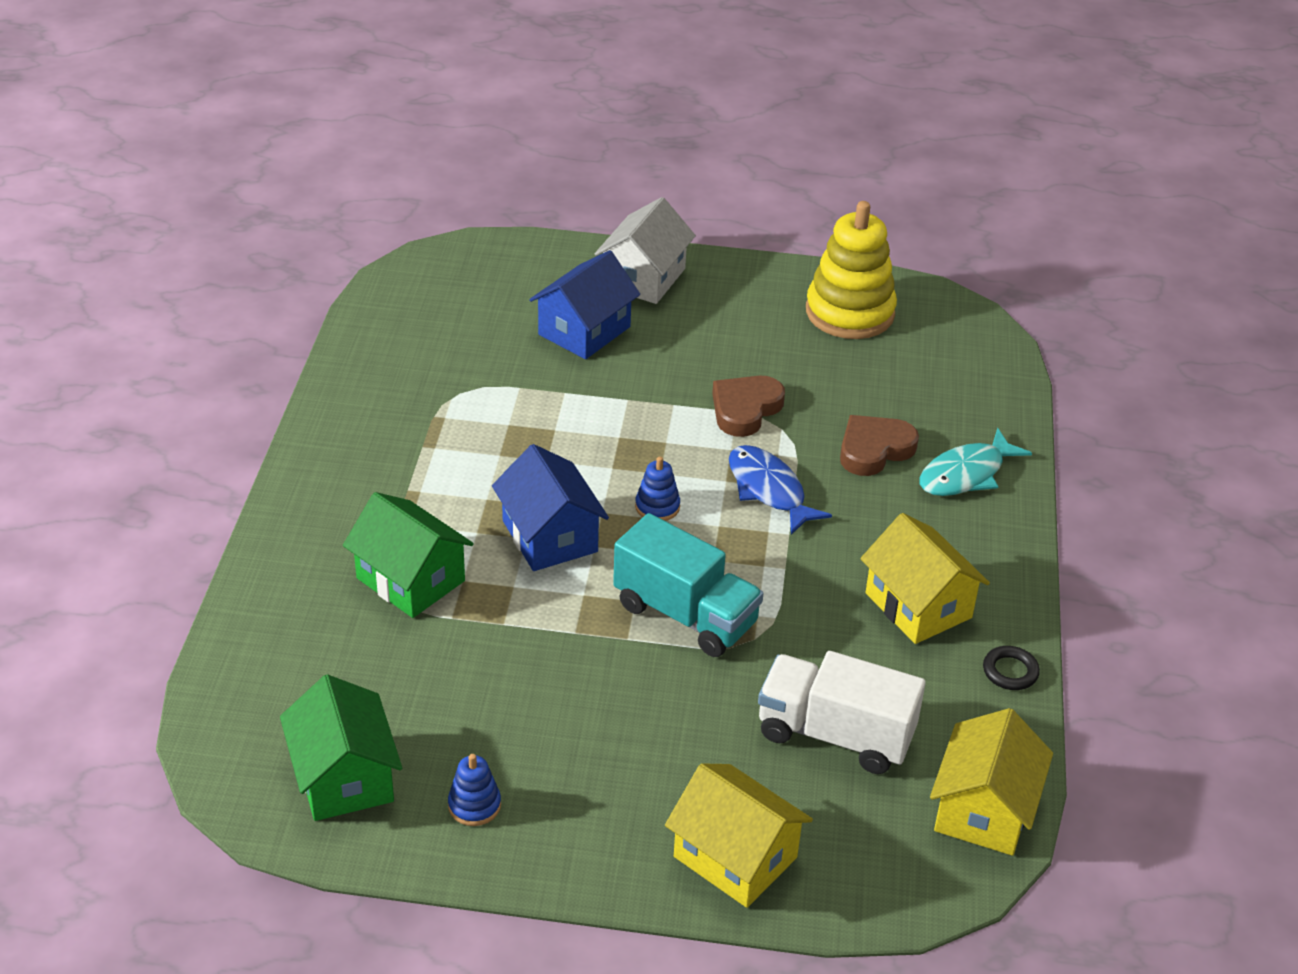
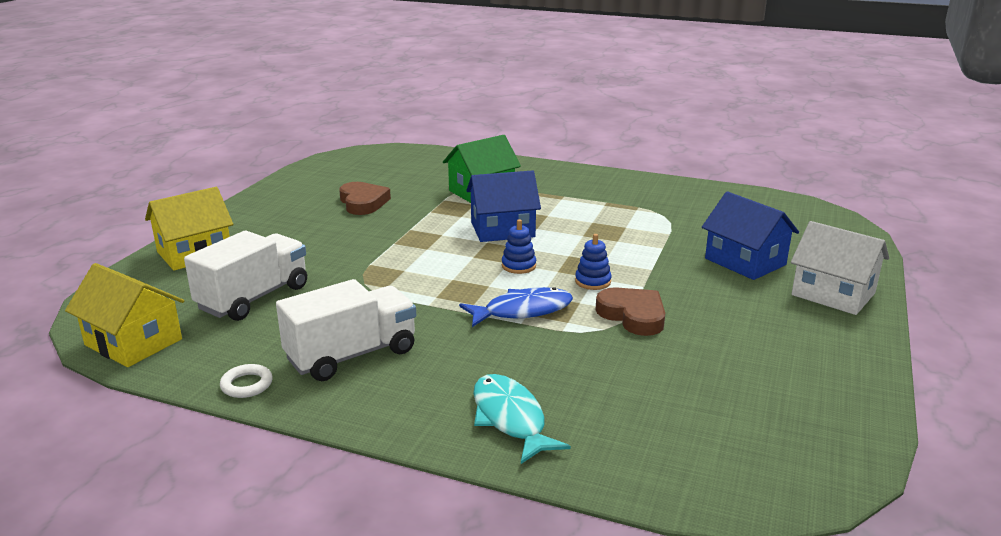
camera: 105 degrees right, 15 degrees down
green house [280,675,402,821] -> none
blue stacking toy [448,754,501,826] -> blue stacking toy moved to [575,234,612,290]
turquoise truck [613,513,764,657] -> none
yellow stacking toy [806,201,897,339] -> none
brown heart [840,415,919,476] -> brown heart moved to [339,182,391,215]
yellow house [860,513,990,644] -> white truck [276,279,416,381]
black ring [983,646,1040,690] -> white ring [220,364,273,398]

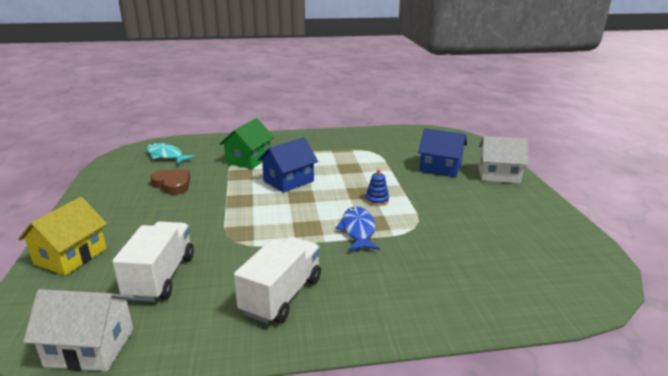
camera: 30 degrees left, 0 degrees up
yellow house [65,263,184,367] -> white house [23,289,134,371]
white ring [220,364,273,398] -> none
blue fish [459,287,573,327] -> blue fish turned 45 degrees counterclockwise [335,206,380,251]
turquoise fish [473,374,571,464] -> turquoise fish moved to [146,143,196,164]
blue stacking toy [502,219,536,274] -> none
brown heart [596,287,665,336] -> none

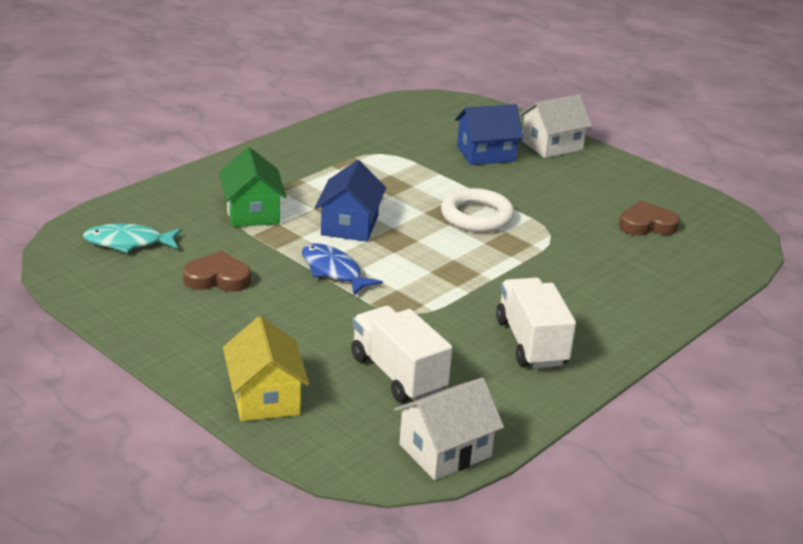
camera: 40 degrees left, 5 degrees up
blue fish [335,206,380,251] -> blue fish moved to [302,243,383,296]
blue stacking toy [366,169,389,206] -> white ring [441,188,515,233]
none -> brown heart [619,201,680,236]

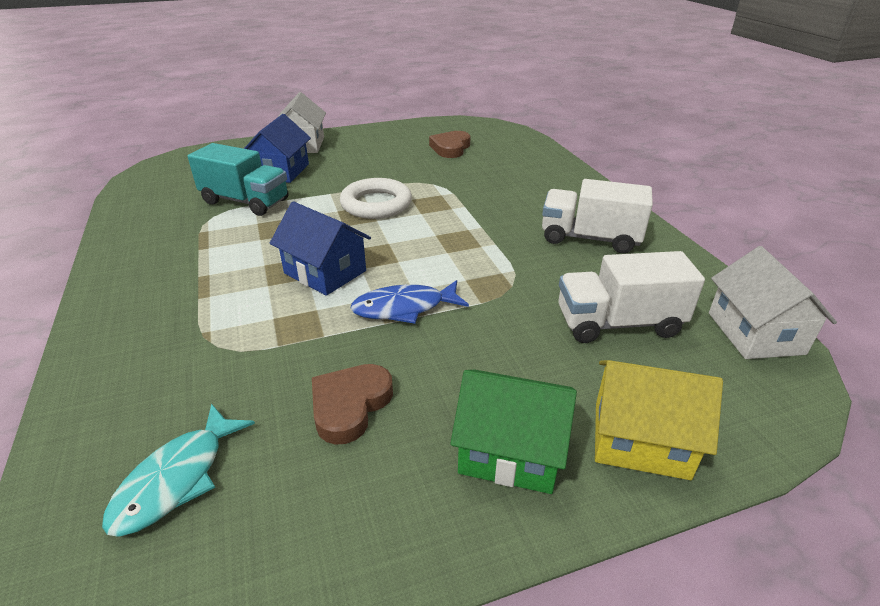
camera: 60 degrees left, 5 degrees up
green house [219,147,286,227] -> green house moved to [450,370,577,494]
none -> turquoise truck [188,143,288,216]

